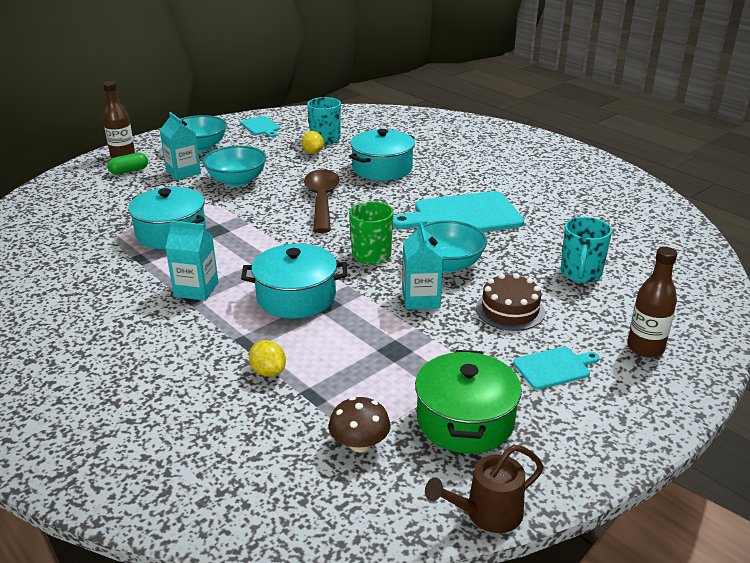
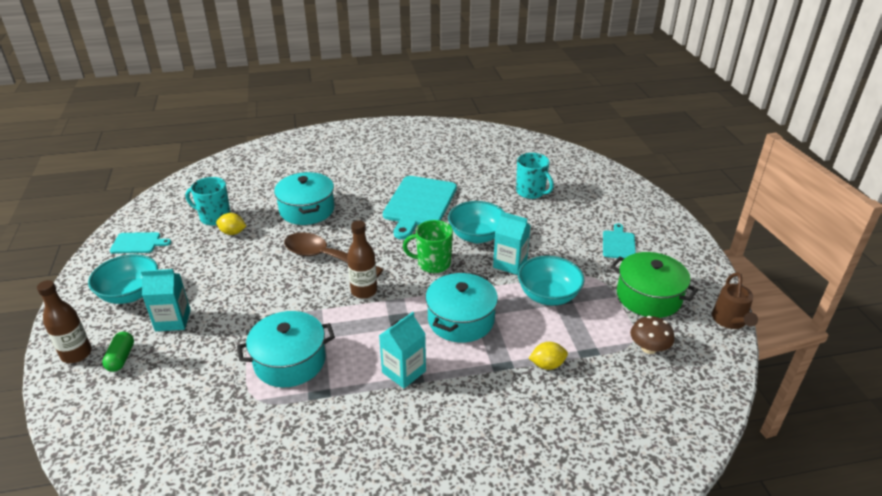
camera: 60 degrees left, 5 degrees up
turquoise bowl [203,146,267,187] -> turquoise bowl moved to [518,256,584,306]
brown cake [476,273,545,331] -> none
brown bottle [627,247,677,357] -> brown bottle moved to [347,221,377,299]

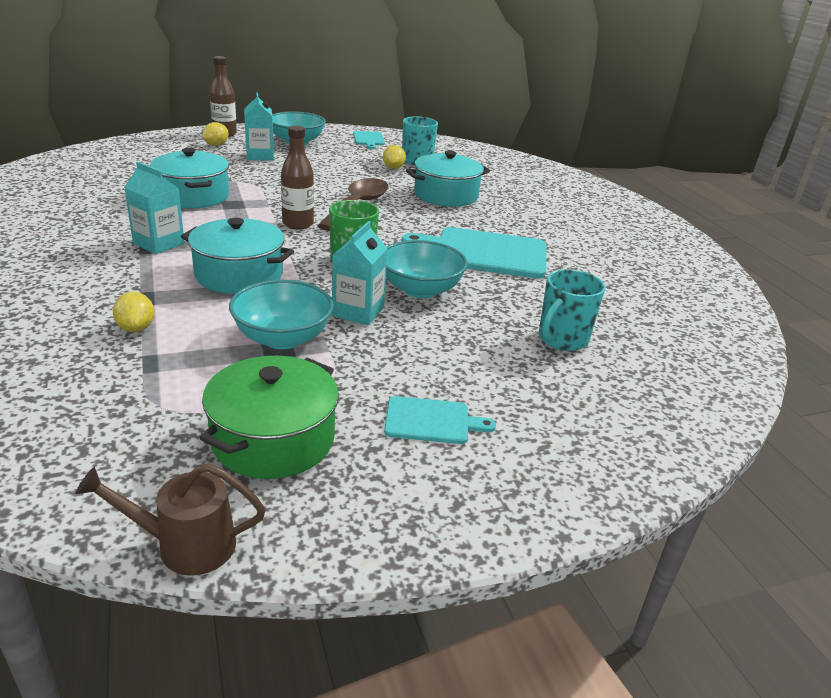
camera: 80 degrees right, 5 degrees down
green capsule [102,332,134,372] -> yellow lemon [203,122,229,146]
brown mushroom [630,316,674,354] -> none

